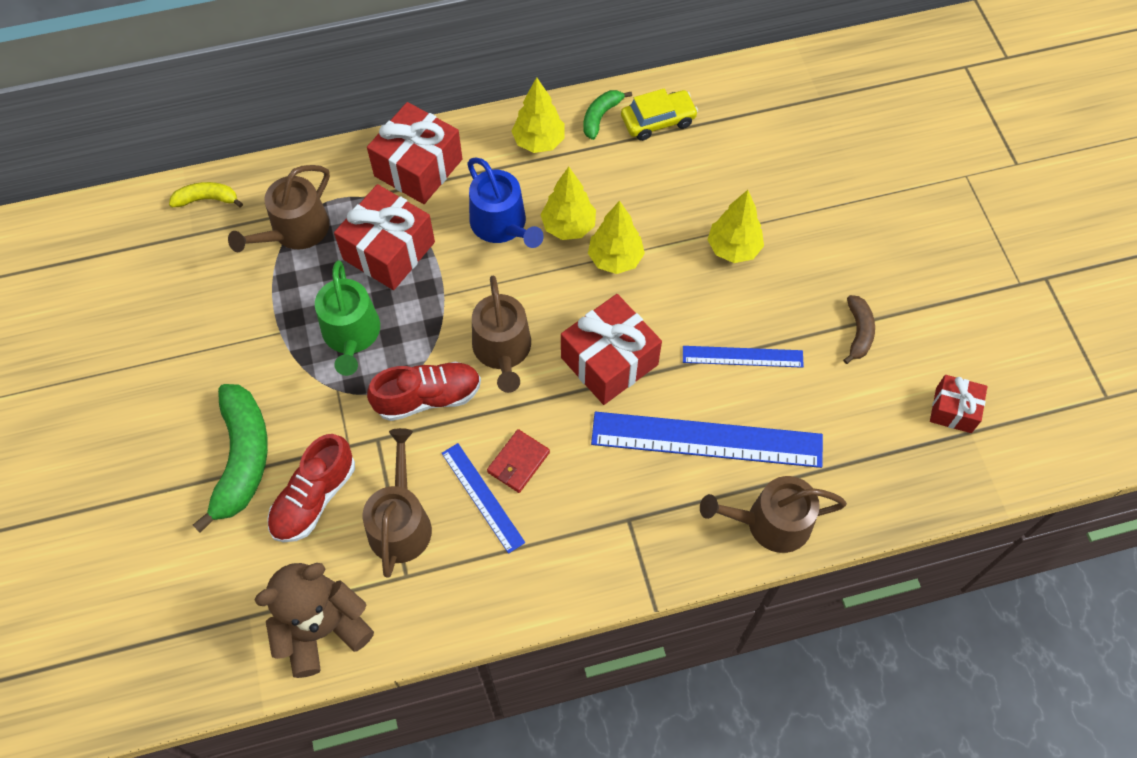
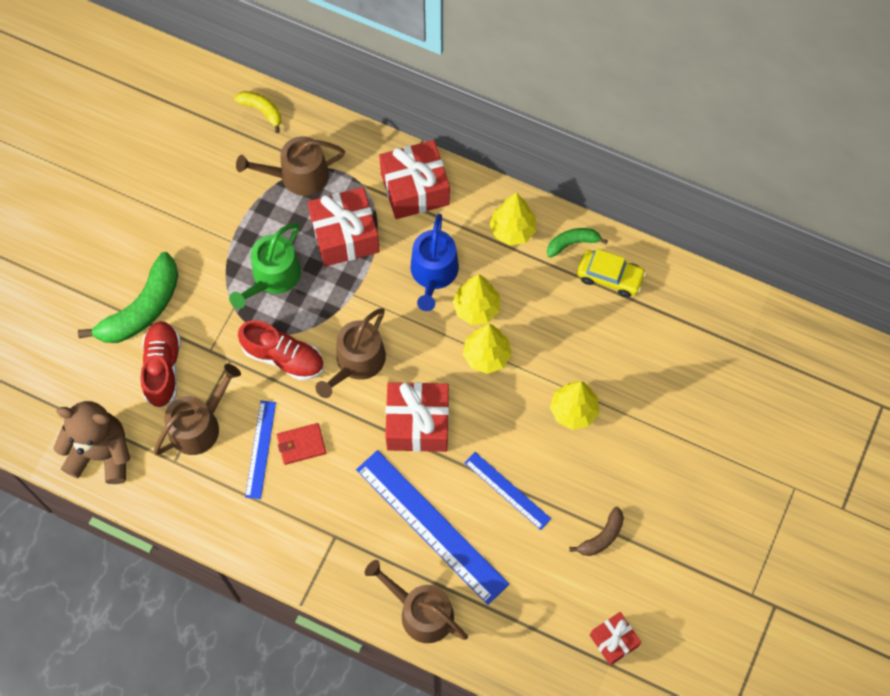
camera: 40 degrees right, 5 degrees up
red shoe [267,434,355,542] -> red shoe turned 105 degrees clockwise [140,321,181,408]

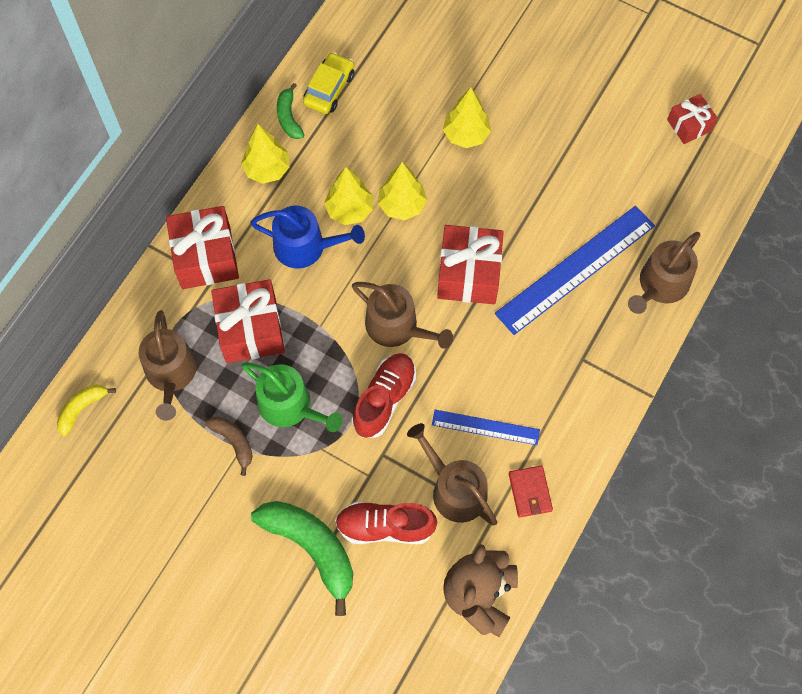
camera: 85 degrees left, 0 degrees up
red wallet [277,423,326,465] -> red wallet moved to [509,466,553,517]
blue ruler [465,452,551,530] -> none
brown banana [569,507,624,556] -> brown banana moved to [205,417,253,476]

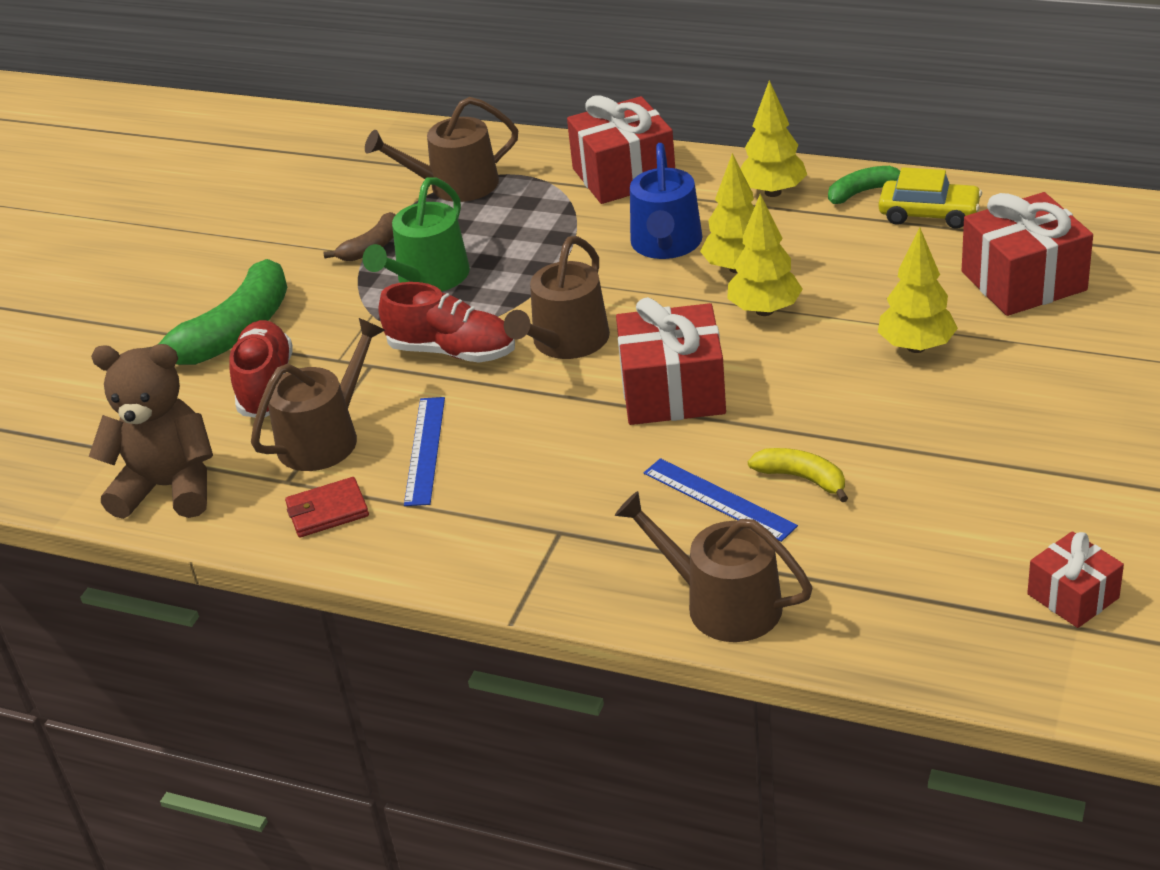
camera: 85 degrees right, 30 degrees down
yellow banana [57,385,116,436] -> yellow banana moved to [748,448,848,502]
red gift [211,279,285,363] -> red gift moved to [962,192,1093,316]
blue ruler [495,206,655,335] -> blue ruler [644,458,798,542], size x0.54

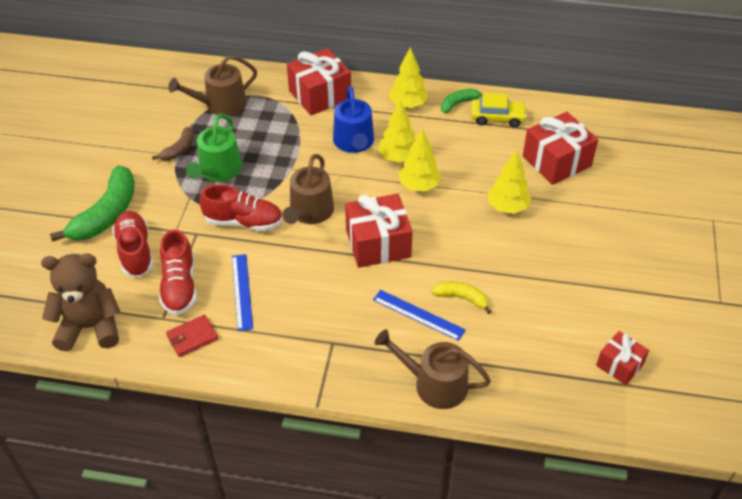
camera: 15 degrees left, 10 degrees up
brown watering can [251,318,385,471] -> red shoe [159,229,197,315]

